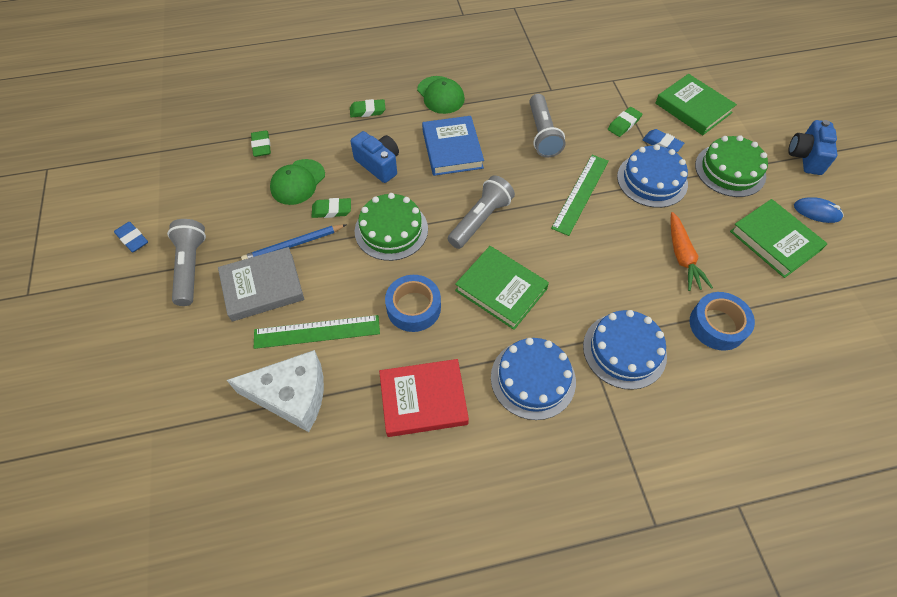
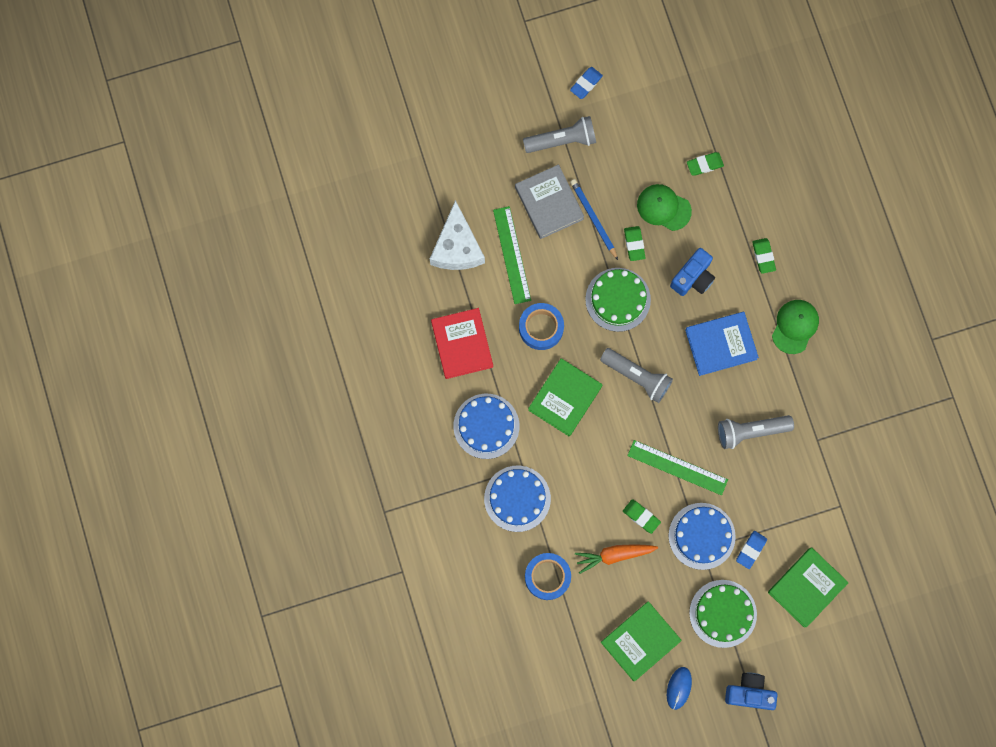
camera: 85 degrees right, 20 degrees up
green cap [417,76,465,114] -> green cap turned 150 degrees clockwise [772,300,819,354]
green eraser [608,107,642,137] -> green eraser moved to [623,499,661,534]

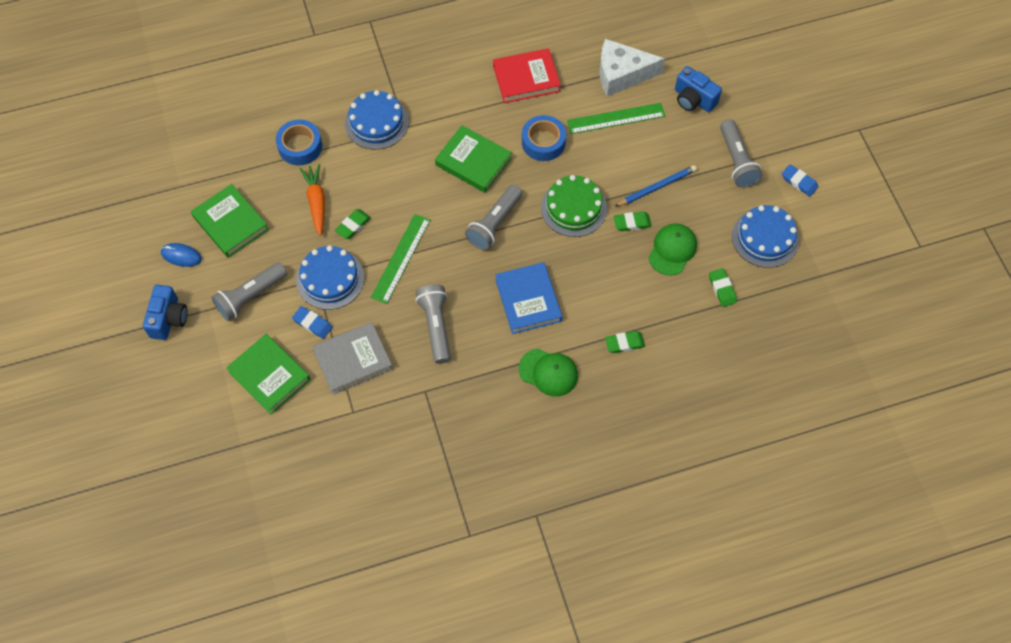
camera: 90 degrees right, 15 degrees down
blue cake [453,394,519,459] -> blue cake moved to [732,205,799,268]
grey book [515,164,584,239] -> grey book moved to [312,322,393,395]
blue camera [670,248,715,296] -> blue camera moved to [675,66,722,112]
green cake [689,580,757,648] -> grey flashlight [211,262,287,321]

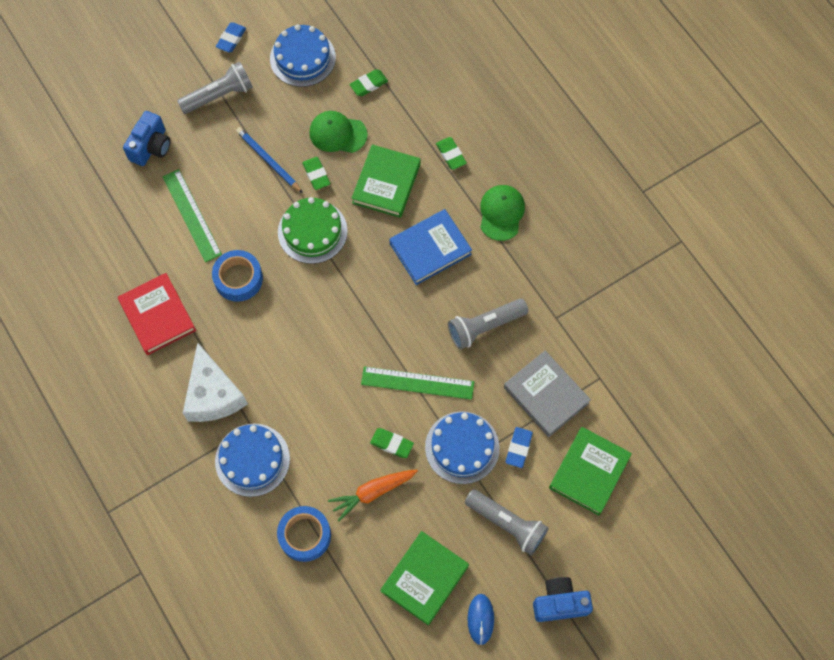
camera: 105 degrees left, 5 degrees up
green book [435,125,512,193] -> green book moved to [351,144,421,218]
grey flashlight [465,185,522,250] -> none
white cheese [599,39,665,97] -> white cheese moved to [183,343,248,422]

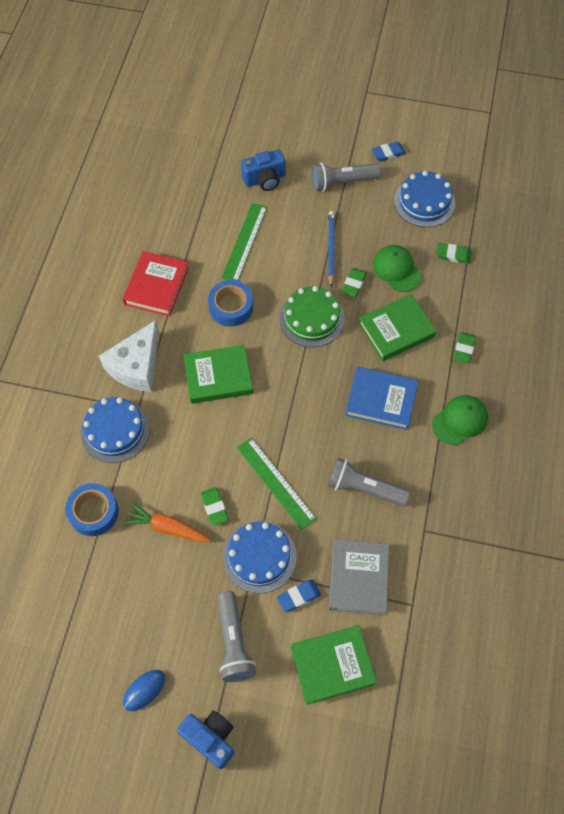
camera: 45 degrees right, 5 degrees down
grey flashlight [177,61,253,114] -> grey flashlight turned 150 degrees clockwise [312,163,381,192]
green book [380,531,469,625] -> green book moved to [183,345,253,404]

